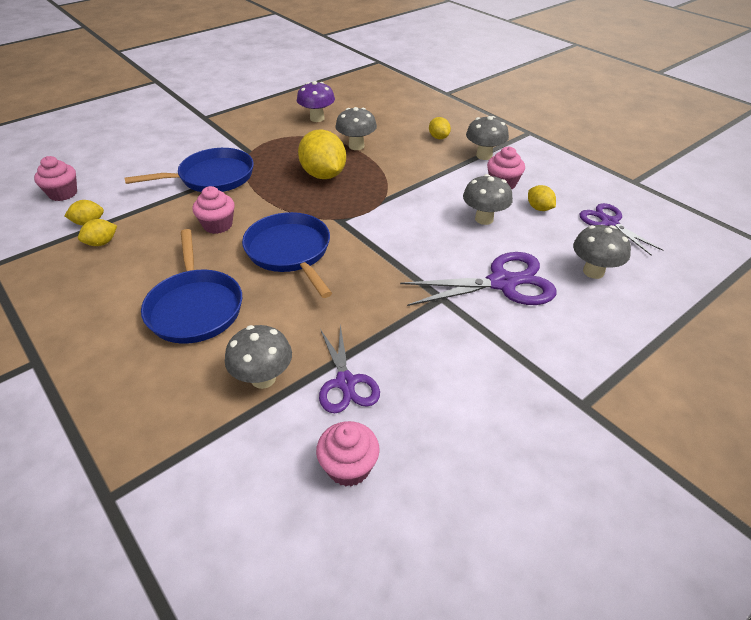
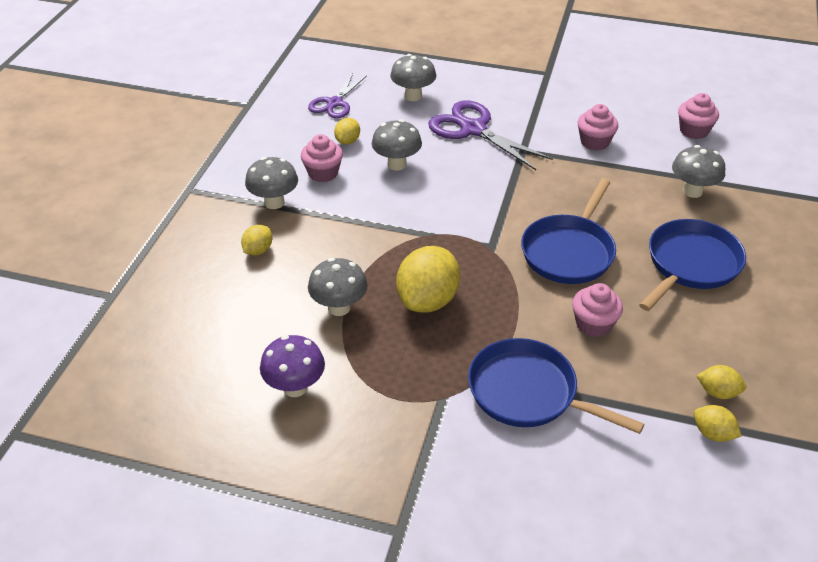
camera: 125 degrees left, 0 degrees up
pink cupcake [34,156,77,201] -> pink cupcake moved to [578,104,619,150]
purple scissors [319,324,380,413] -> none

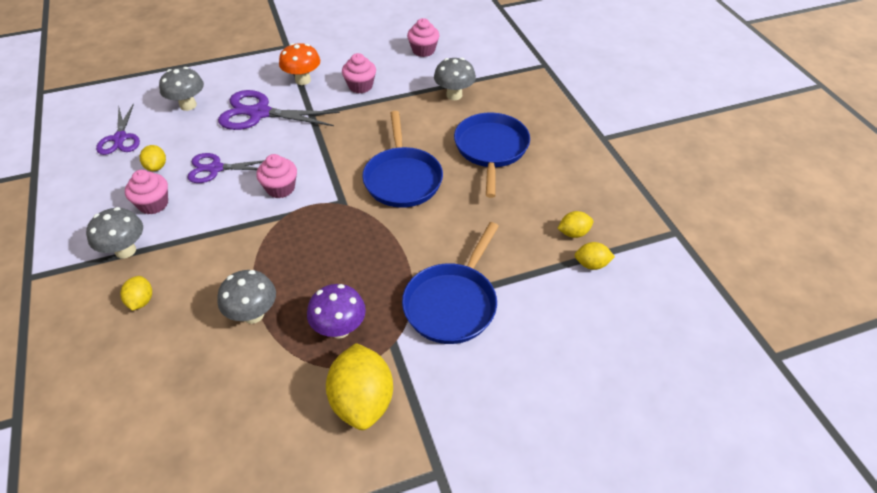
camera: 35 degrees left, 5 degrees up
purple mushroom [260,335,325,397] -> purple mushroom moved to [307,284,366,339]
grey mushroom [372,119,422,170] -> purple scissors [187,153,264,183]
yellow lemon [396,246,460,313] -> yellow lemon moved to [326,343,393,430]
blue pan [468,338,644,434] -> blue pan turned 60 degrees counterclockwise [402,222,499,344]
pink cupcake [572,283,623,337] -> pink cupcake moved to [256,154,297,198]
none -> orange mushroom [279,43,320,85]

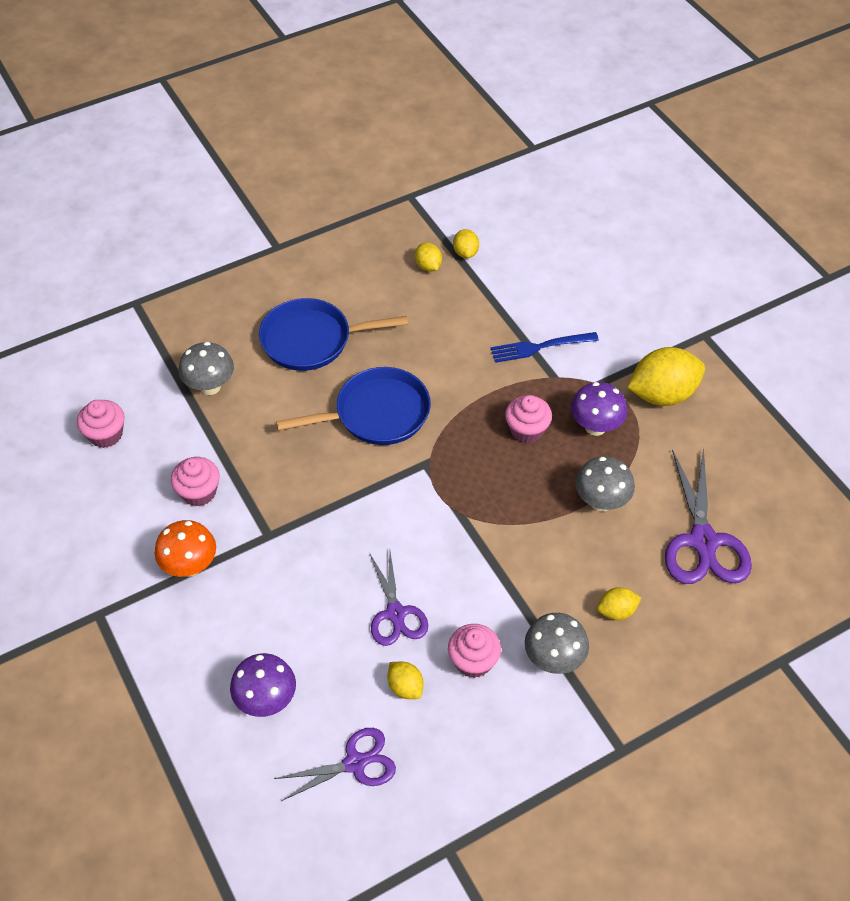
camera: 100 degrees left, 5 degrees up
yellow lemon [140,145,166,171] -> yellow lemon turned 75 degrees clockwise [387,661,424,699]
grey mushroom [159,67,204,111] -> purple mushroom [230,653,296,717]
purple scissors [218,90,340,130] -> purple scissors moved to [665,448,752,584]
pink cupcake [256,154,297,198] -> pink cupcake moved to [505,395,552,443]
blue pan [402,222,499,344] -> blue fork [491,332,599,363]

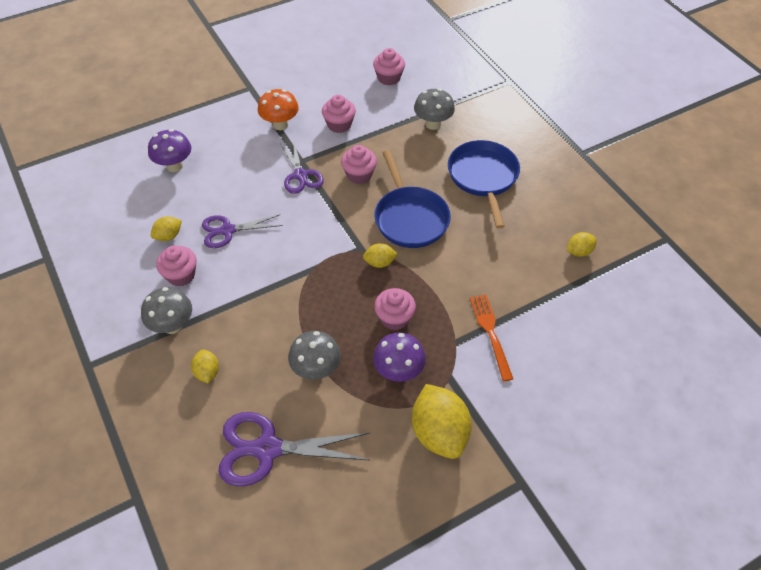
camera: 90 degrees right, 0 degrees up
purple scissors [274,728,396,801] -> purple scissors moved to [280,139,324,194]
yellow lemon [453,229,479,258] -> yellow lemon moved to [363,243,398,268]
blue fork [491,332,599,363] -> orange fork [470,294,513,381]
none -> pink cupcake [341,145,377,184]

